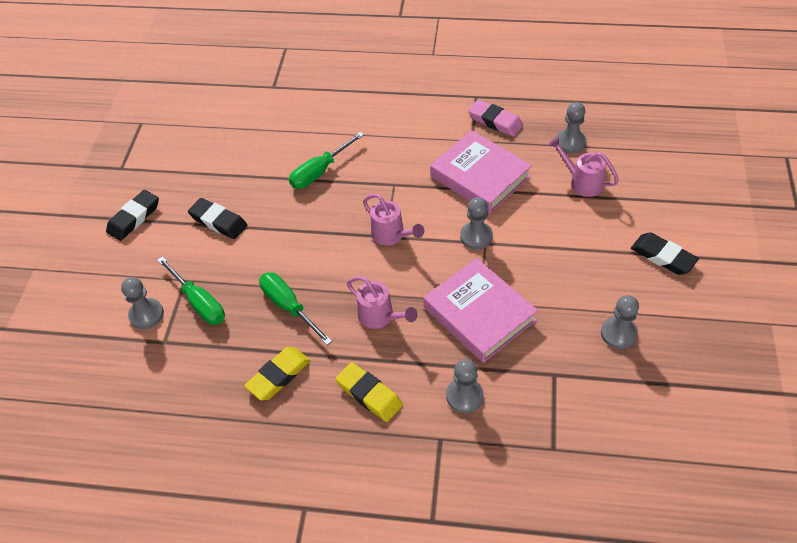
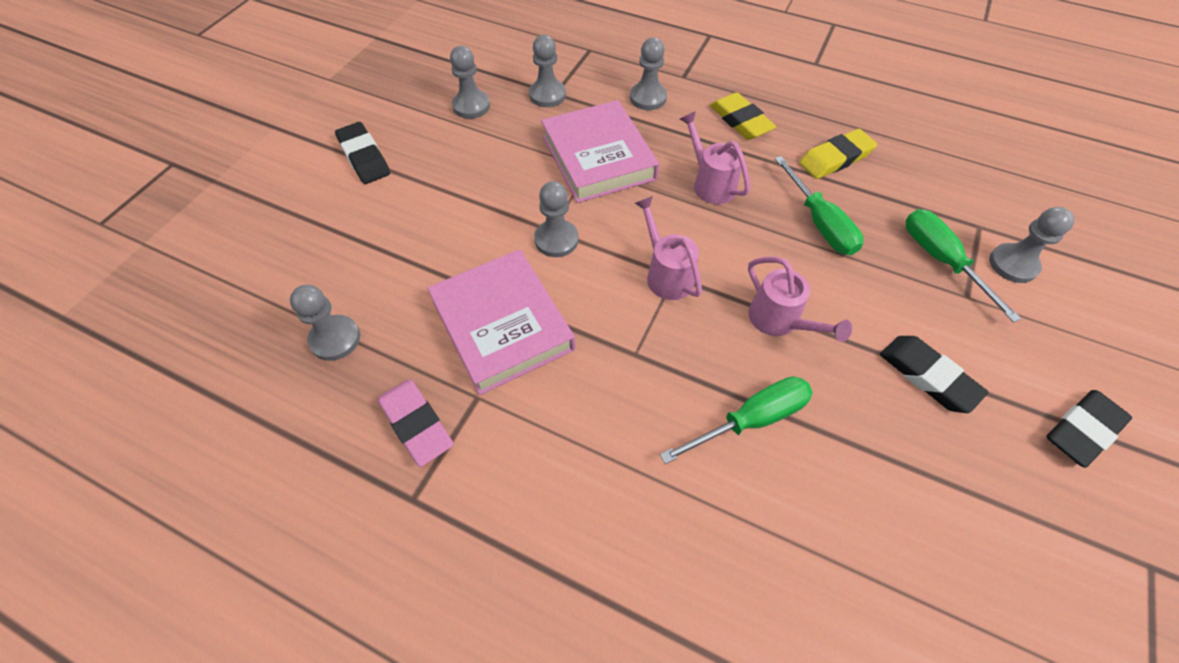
camera: 165 degrees left, 5 degrees up
pink watering can [548,136,619,197] -> pink watering can moved to [748,257,852,342]
none -> grey pawn [529,35,566,107]

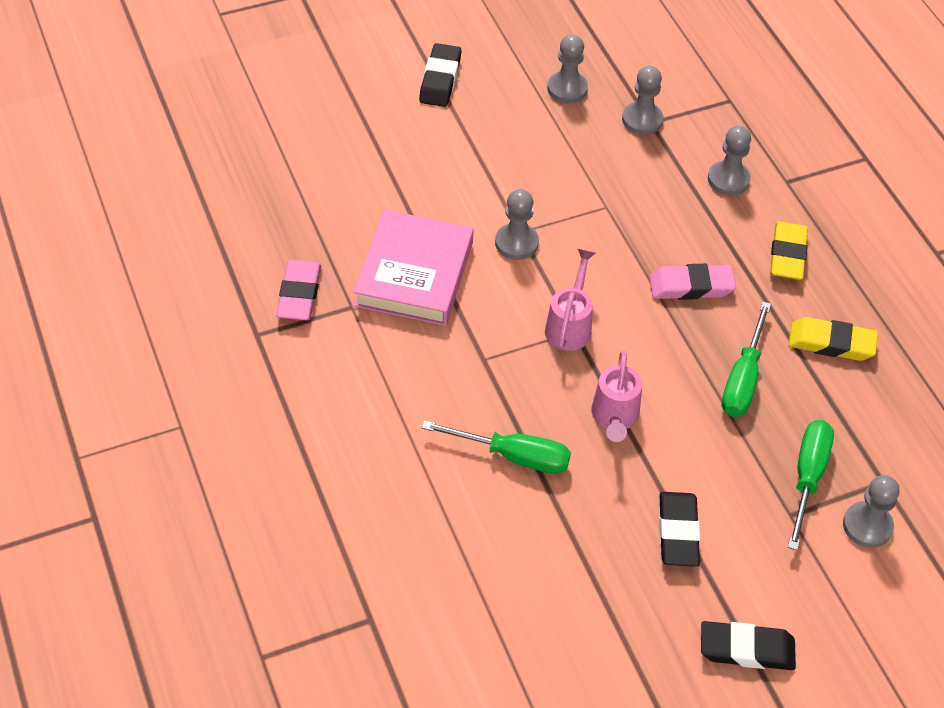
camera: 40 degrees right, 5 degrees down
grey pawn [290,285,360,361] -> none
pink book [541,100,659,203] -> none
pink watering can [680,111,750,204] -> pink eraser [649,264,736,300]

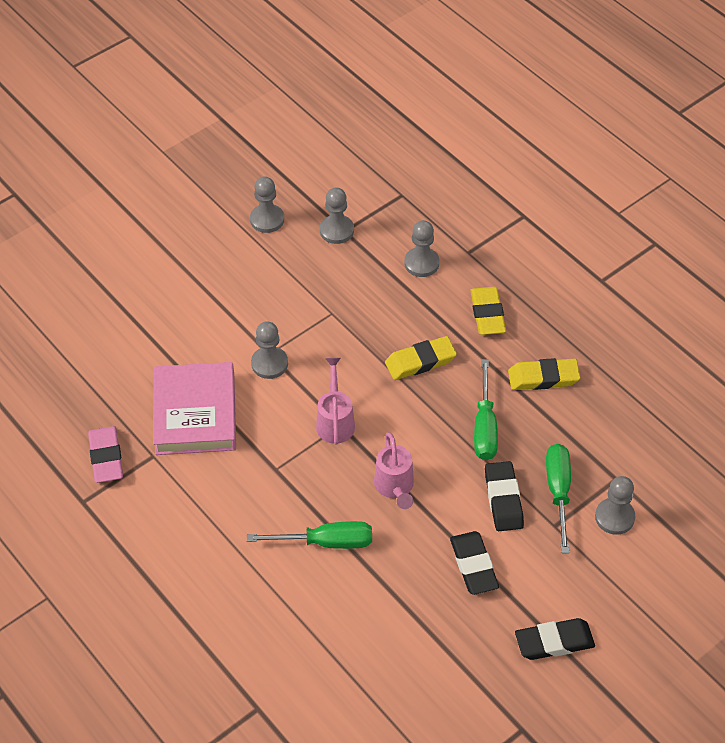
camera: 15 degrees left, 0 degrees up
black eraser [419,43,461,107] -> black eraser moved to [485,461,524,531]
pink eraser [649,264,736,300] -> yellow eraser [385,336,457,380]

